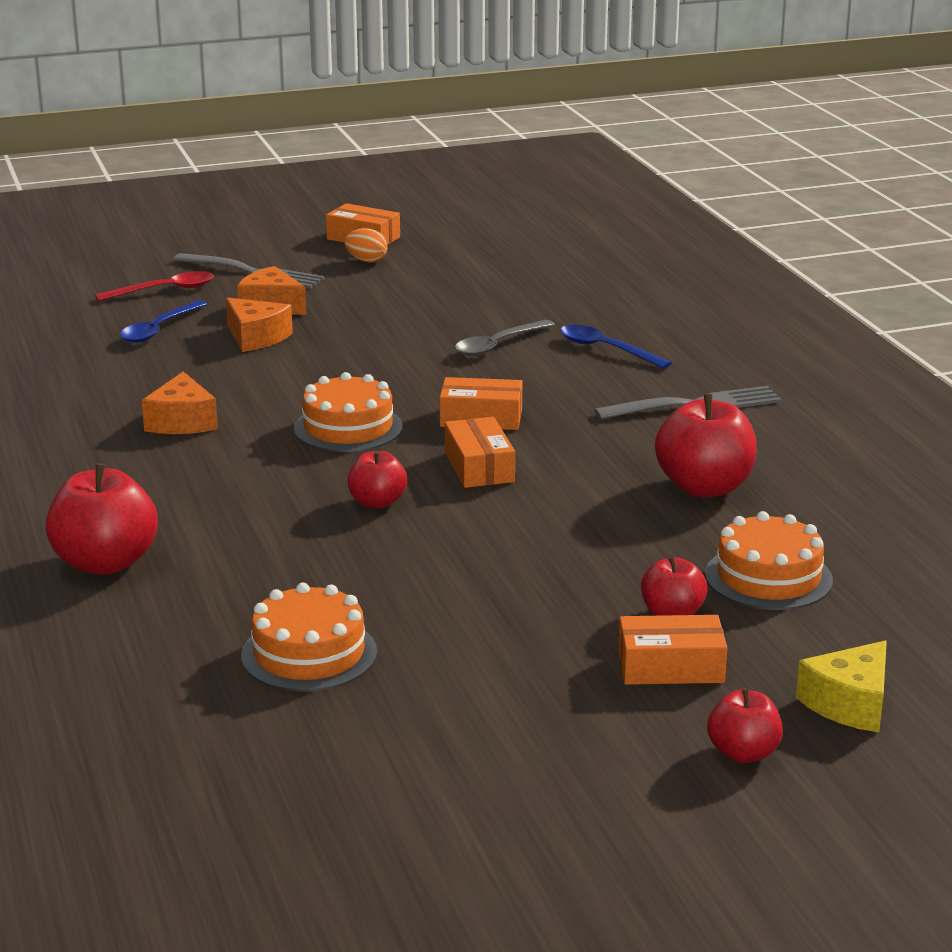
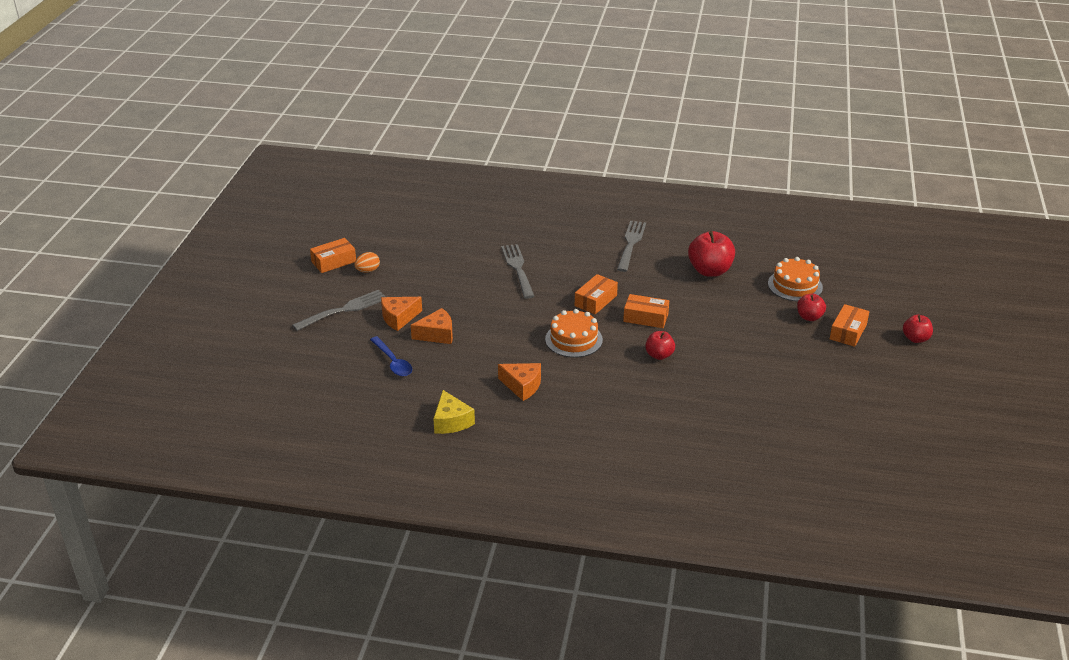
camera: 60 degrees left, 10 degrees up
red apple [46,464,158,575] -> none
red spoon [95,271,214,301] -> none
orange cake [241,583,377,692] -> none
grey spoon [455,320,555,356] -> grey fork [501,244,534,299]
blue spoon [560,325,672,369] -> none
yellow cheese [796,641,887,732] -> yellow cheese moved to [433,390,475,434]

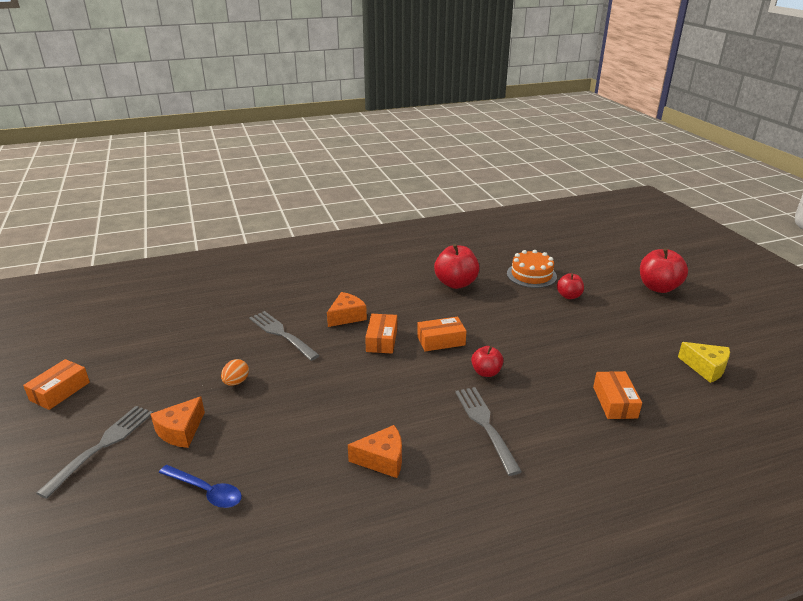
camera: 30 degrees left, 5 degrees down
orange egg [354,252,380,273] -> orange egg moved to [221,359,249,386]
orange cheese [411,308,453,344] -> orange cheese moved to [327,292,367,327]
yellow cheese [433,390,475,434] -> yellow cheese moved to [678,342,730,383]
orange cake [545,309,603,358] -> none
grey fork [617,221,646,272] -> grey fork moved to [455,387,522,476]
orange box [830,304,869,347] -> orange box moved to [593,371,642,419]
red apple [903,315,933,343] -> red apple [640,248,688,293], size x1.72

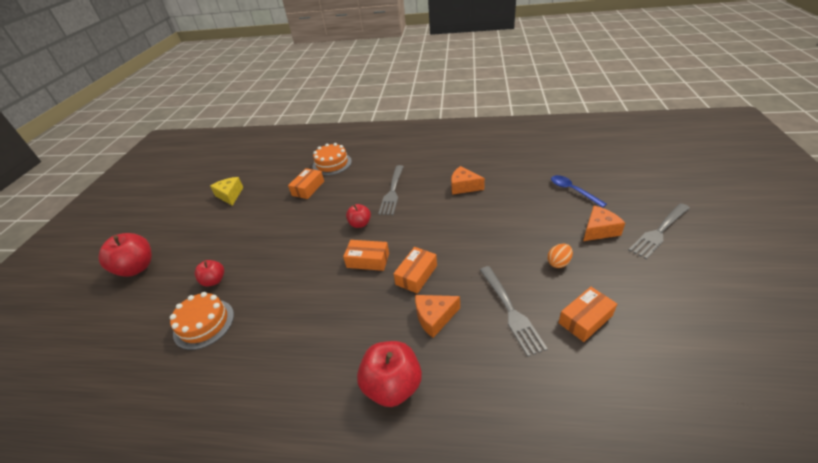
camera: 150 degrees left, 10 degrees up
orange box [23,359,90,410] -> orange box moved to [558,287,617,342]
red apple [434,244,480,289] -> red apple moved to [357,341,422,407]
none -> orange cake [312,143,352,175]

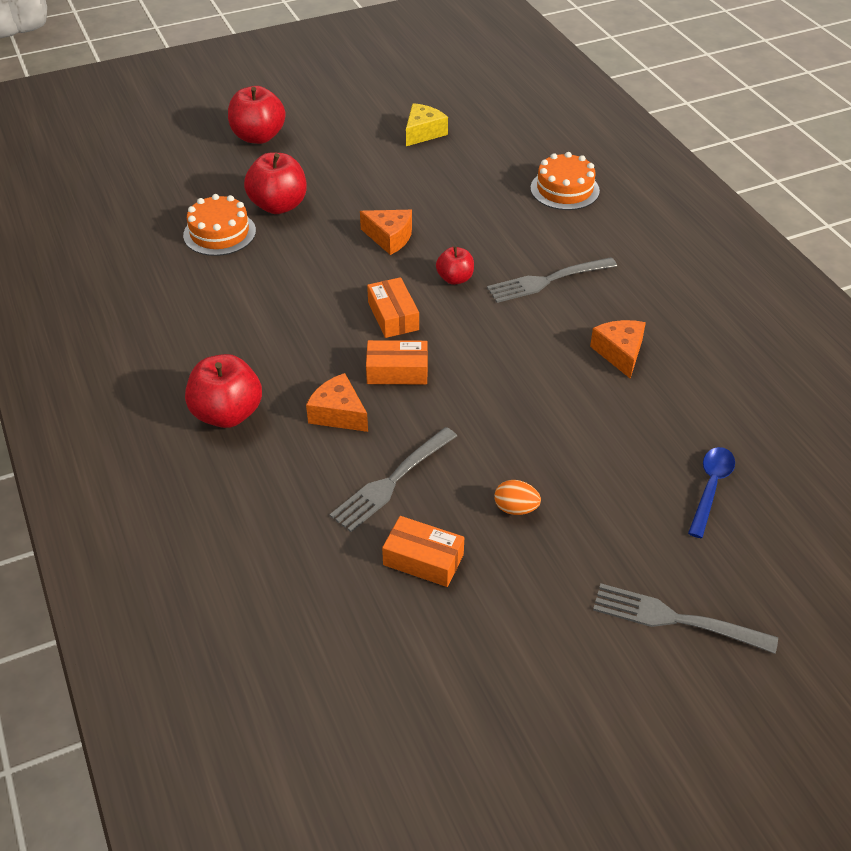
camera: 55 degrees right, 5 degrees up
red apple [195,260,224,286] -> red apple [244,152,307,214], size x1.72
orange box [288,168,324,199] -> none
orange cheese [583,206,625,241] -> orange cheese moved to [360,210,412,255]

